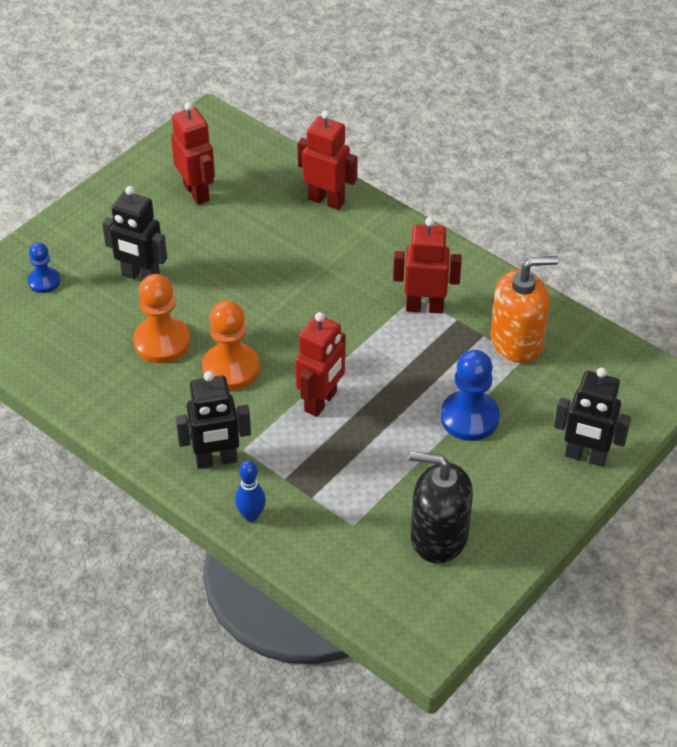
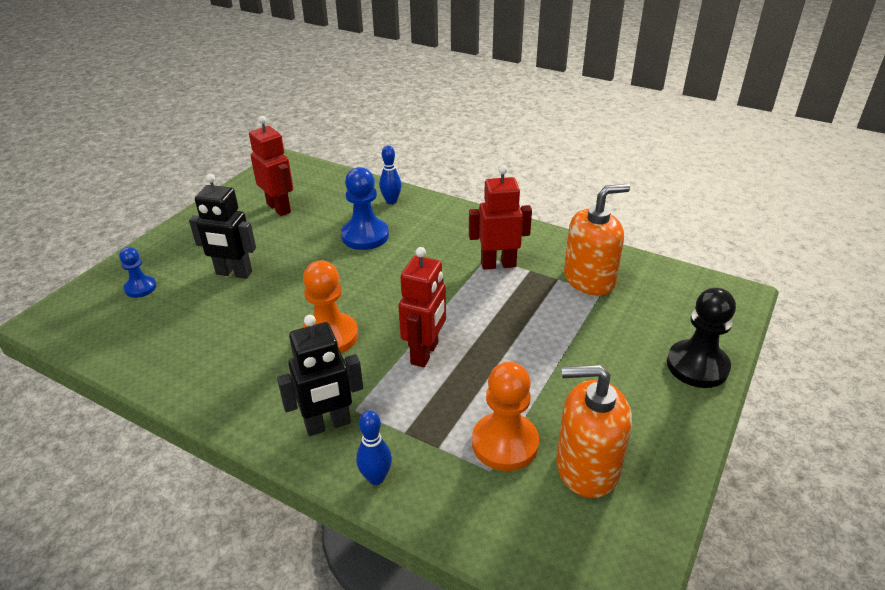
camera: 10 degrees left, 10 degrees down
orange pawn [133,274,190,363] -> orange pawn moved to [472,362,539,471]
red robot [297,110,358,210] -> blue bowling pin [379,146,402,204]
black soap dispenser [409,451,473,563] -> orange soap dispenser [556,365,632,498]
blue pawn [441,350,500,441] -> blue pawn moved to [341,167,389,250]
black robot [554,367,631,467] -> black pawn [667,287,736,388]

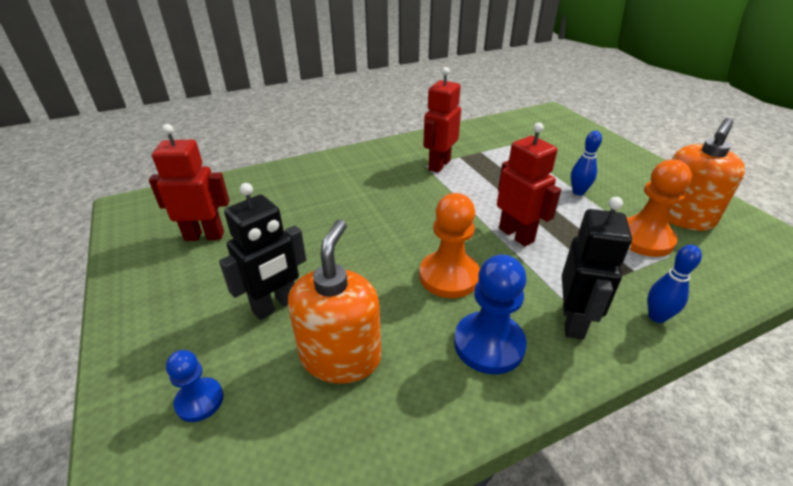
camera: 55 degrees left, 0 degrees up
blue pawn [341,167,389,250] -> blue pawn moved to [454,255,527,374]
blue bowling pin [379,146,402,204] -> blue bowling pin moved to [571,131,602,195]
orange soap dispenser [564,184,630,296] -> orange soap dispenser moved to [288,219,381,384]
black pawn [667,287,736,388] -> none

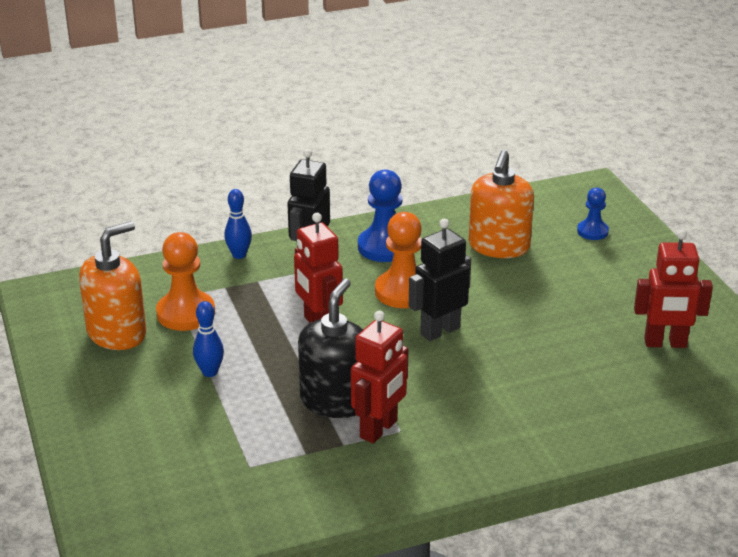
camera: 175 degrees left, 5 degrees down
black robot [219,183,306,320] -> black robot moved to [409,219,471,341]
none -> black soap dispenser [298,278,363,418]

